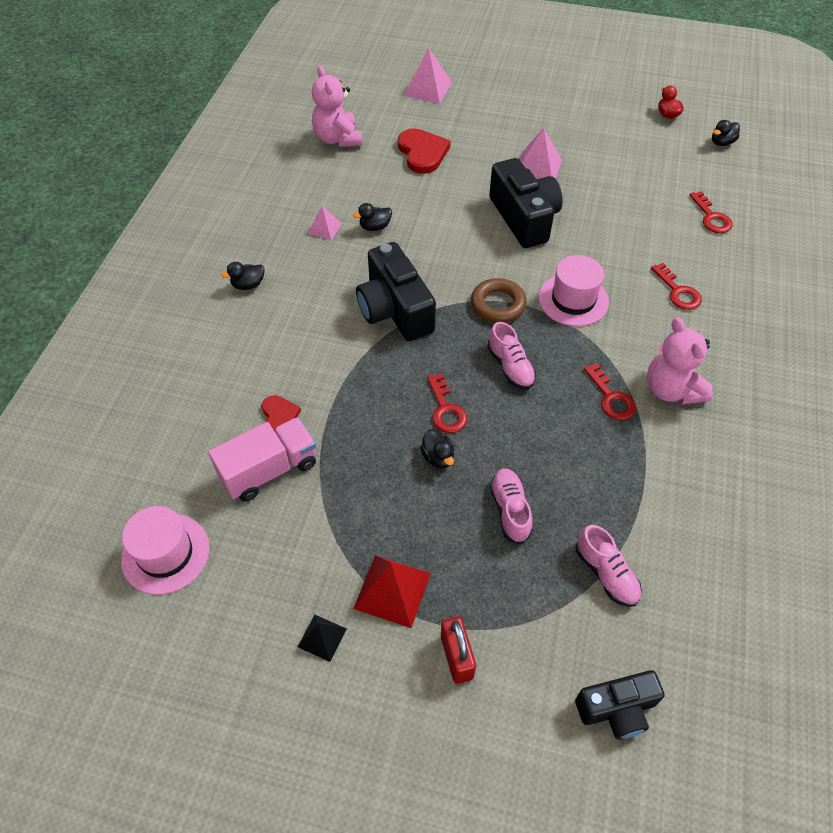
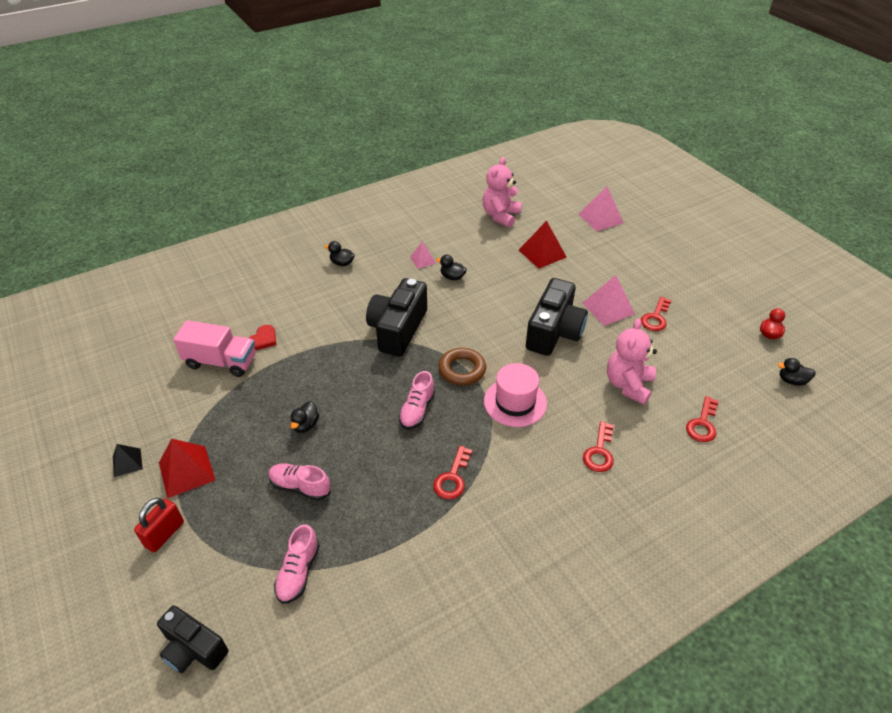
camera: 45 degrees right, 10 degrees down
pink hat [121,506,209,595] -> none
red heart [398,128,450,174] -> red pyramid [519,221,567,269]
red key [427,374,467,433] -> red key moved to [641,297,672,331]
pink shoe [490,468,533,544] -> pink shoe turned 105 degrees counterclockwise [268,463,331,501]
pink teddy bear [647,318,713,405] -> pink teddy bear moved to [607,318,657,405]

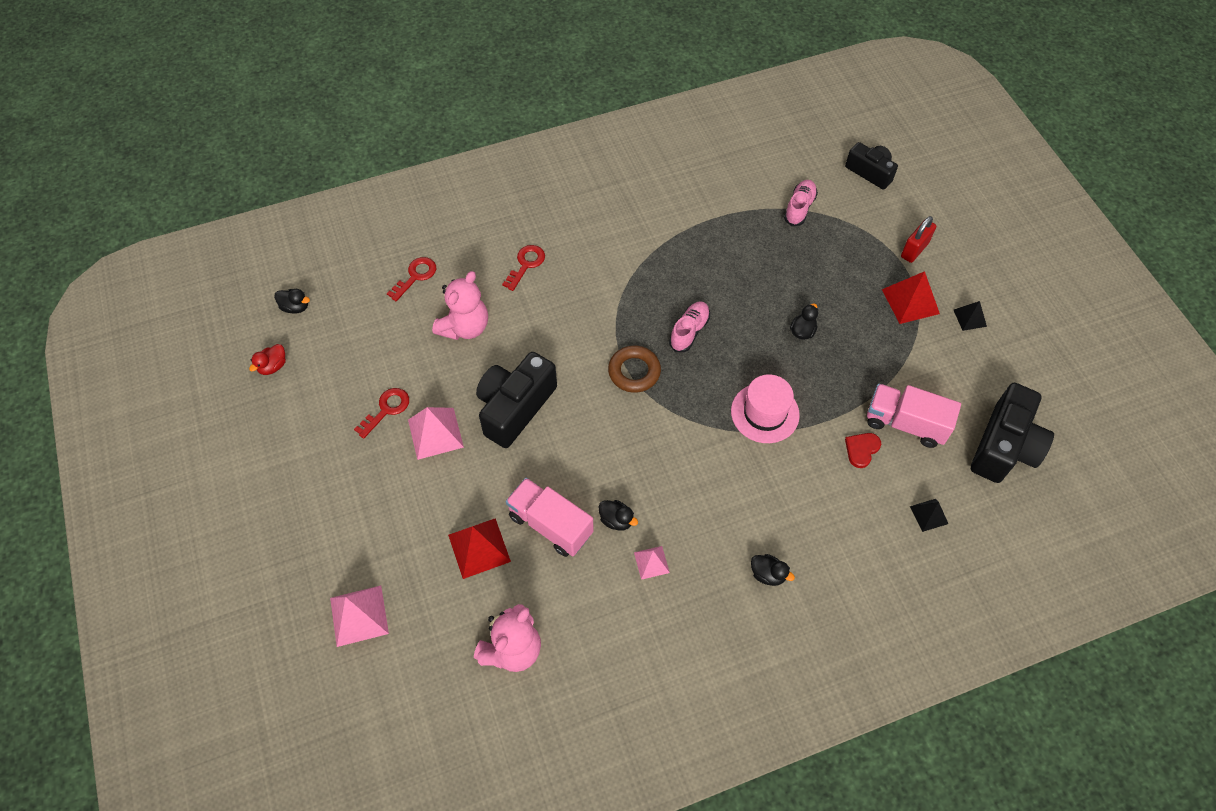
camera: 170 degrees left, 15 degrees up
pink shoe [268,463,331,501] -> none
black camera [366,278,427,356] -> black camera moved to [971,383,1054,483]
red key [433,446,472,499] -> none
pink hat [484,363,547,427] -> pink hat moved to [731,374,800,443]
none -> pink truck [505,478,594,557]
none -> black pyramid [910,499,948,532]

